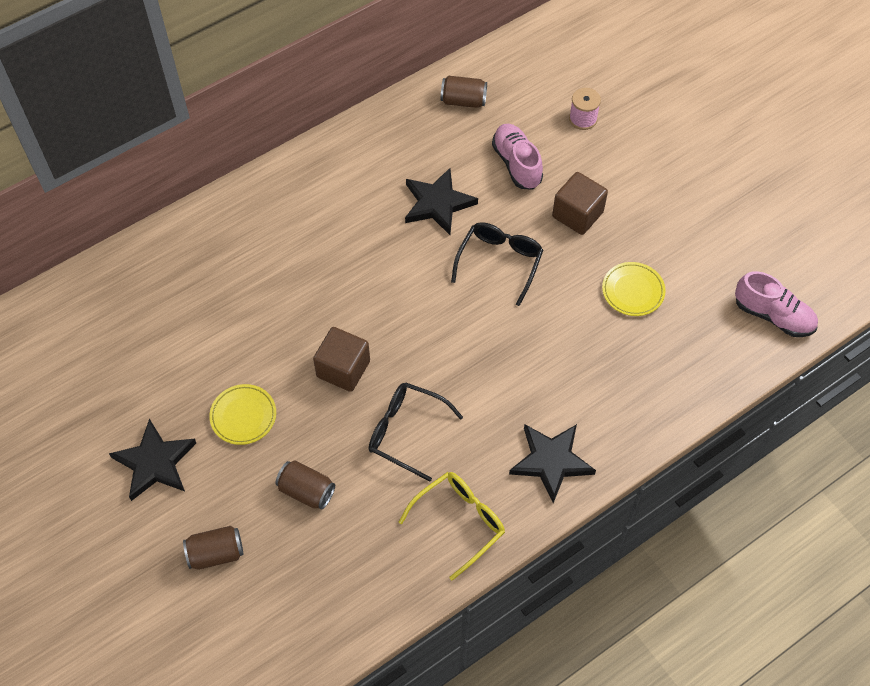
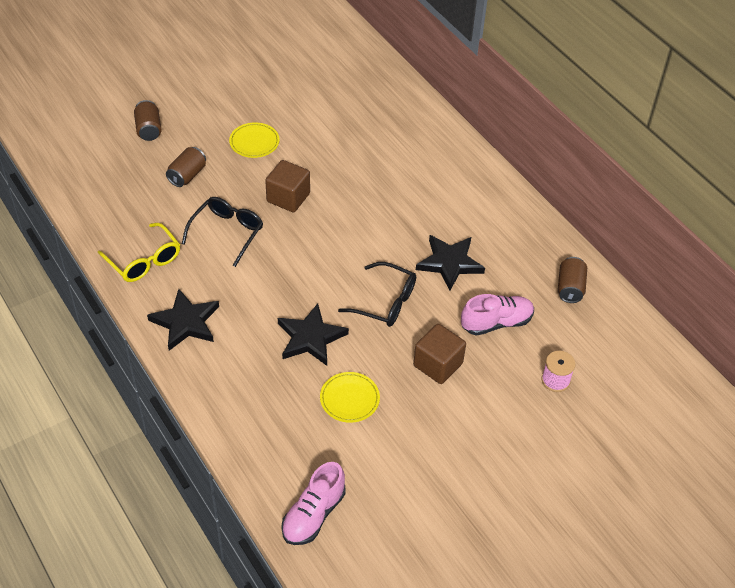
camera: 90 degrees right, 10 degrees down
black star [109,419,196,501] -> black star moved to [278,304,349,366]

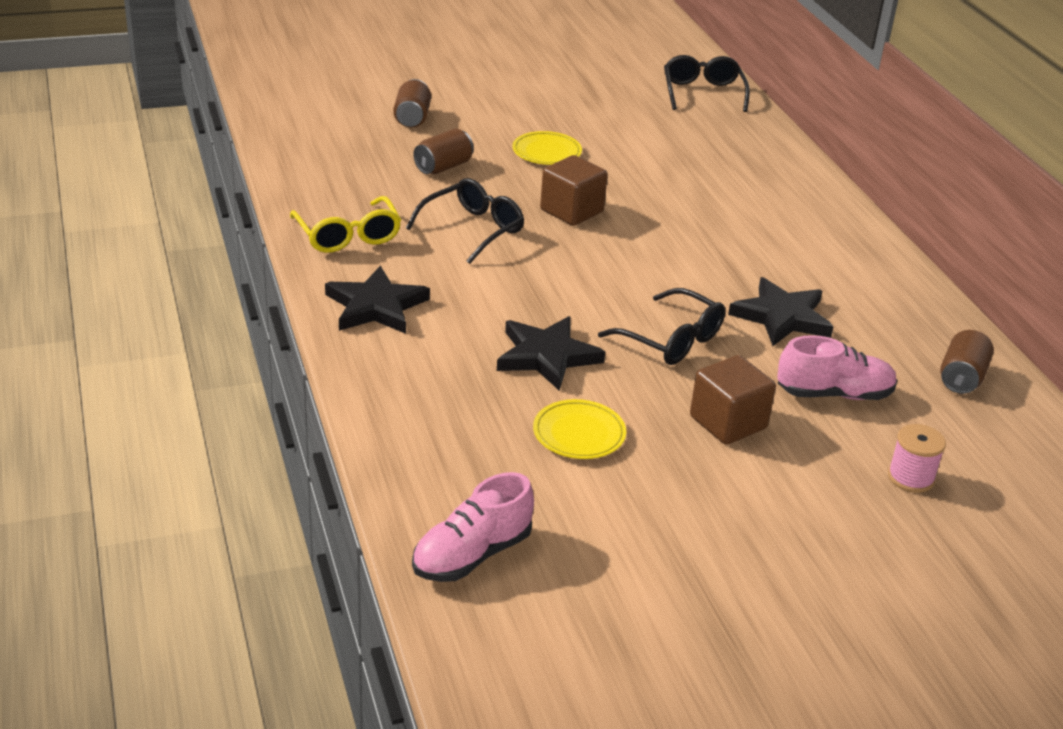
camera: 15 degrees right, 15 degrees down
none -> black glasses [664,55,750,112]

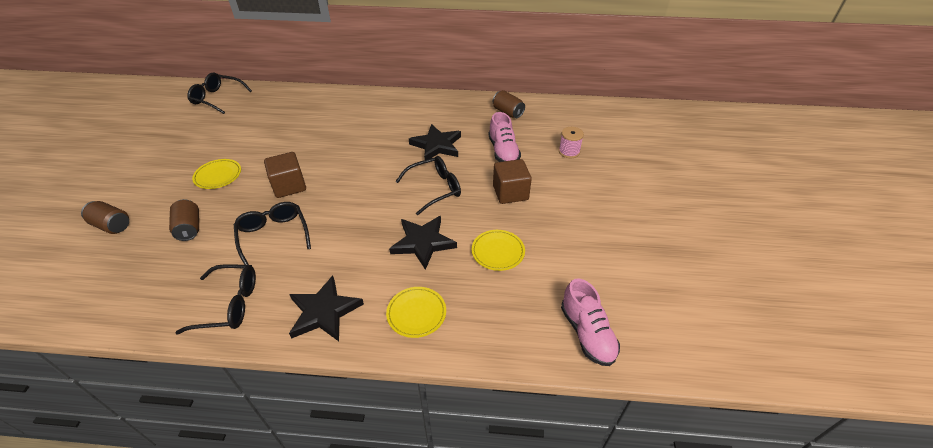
camera: 65 degrees left, 10 degrees up
yellow glasses [290,196,401,253] -> black glasses [175,264,256,335]
pink shoe [777,335,897,400] -> pink shoe turned 150 degrees clockwise [488,112,521,162]
none -> yellow plate [386,287,446,338]

